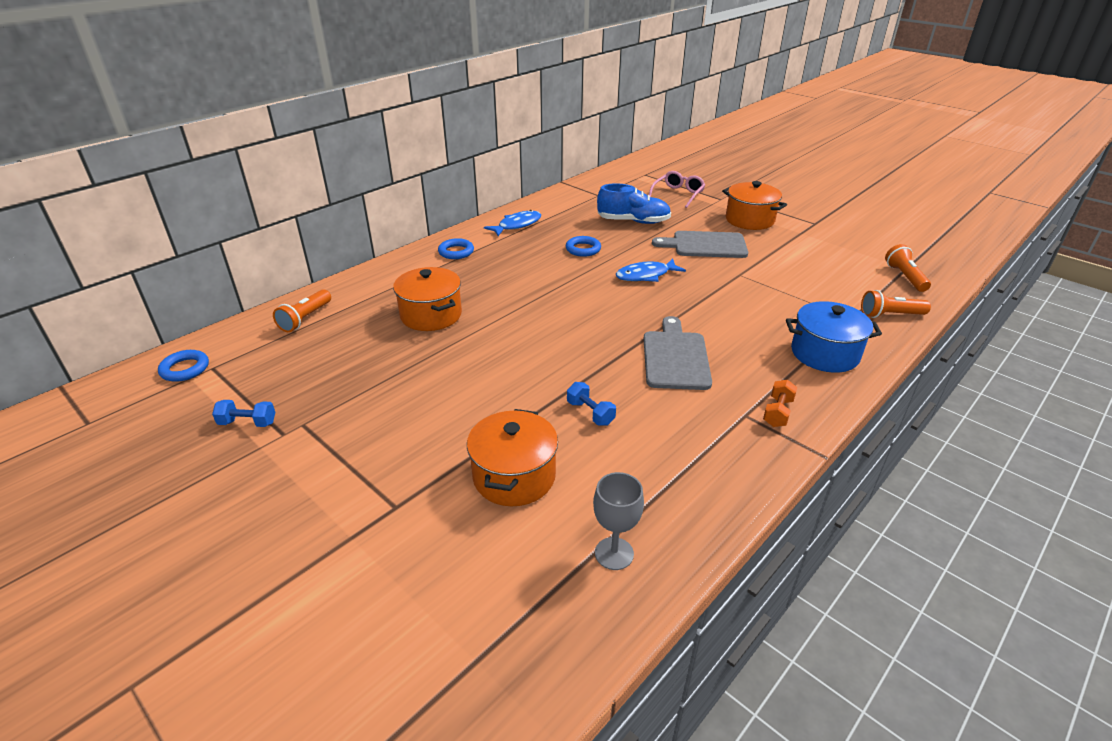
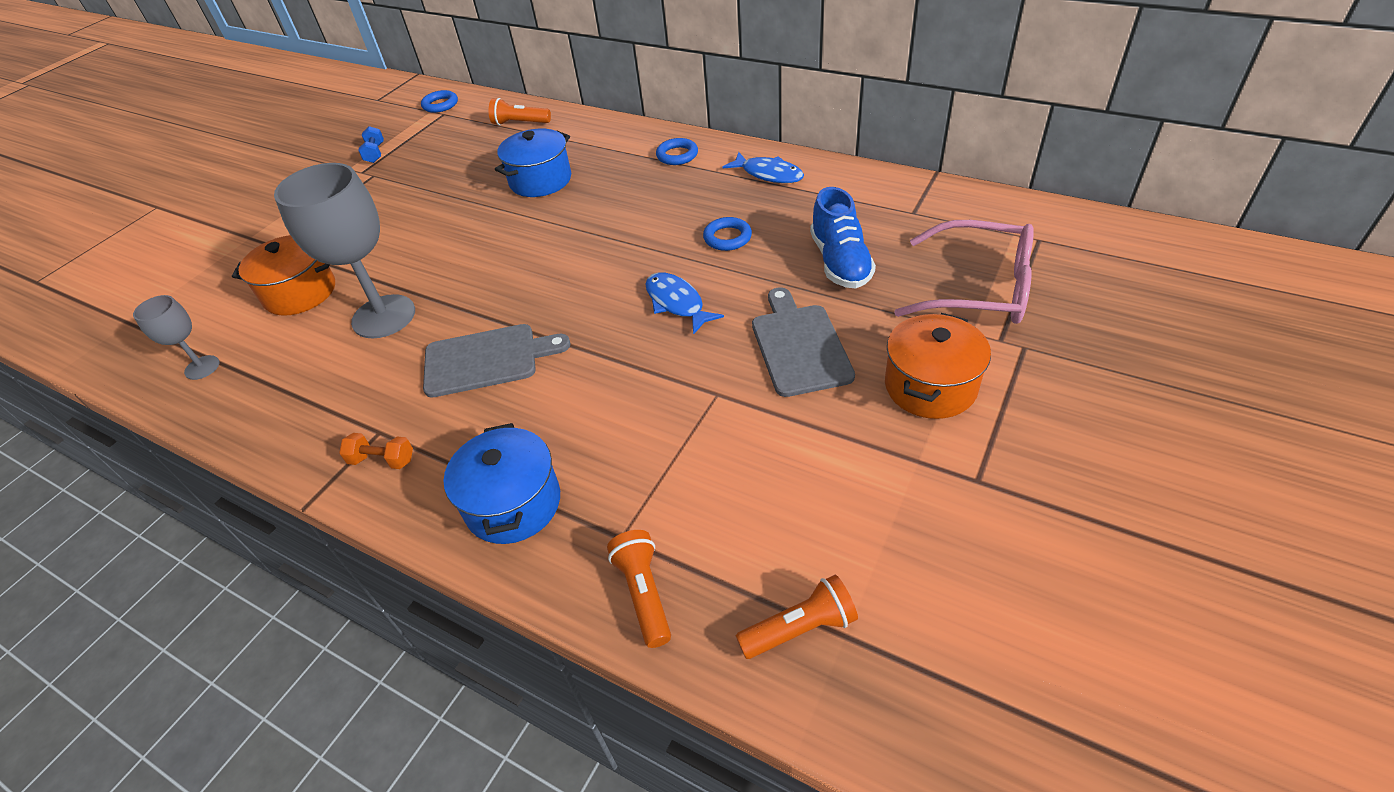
camera: 80 degrees right, 10 degrees up
orange pot [393,267,462,331] -> blue pot [495,129,571,197]
blue dumbbell [567,382,616,426] -> grey goblet [274,163,415,338]
pink glasses [649,171,705,208] -> pink glasses [894,220,1034,324], size x1.61

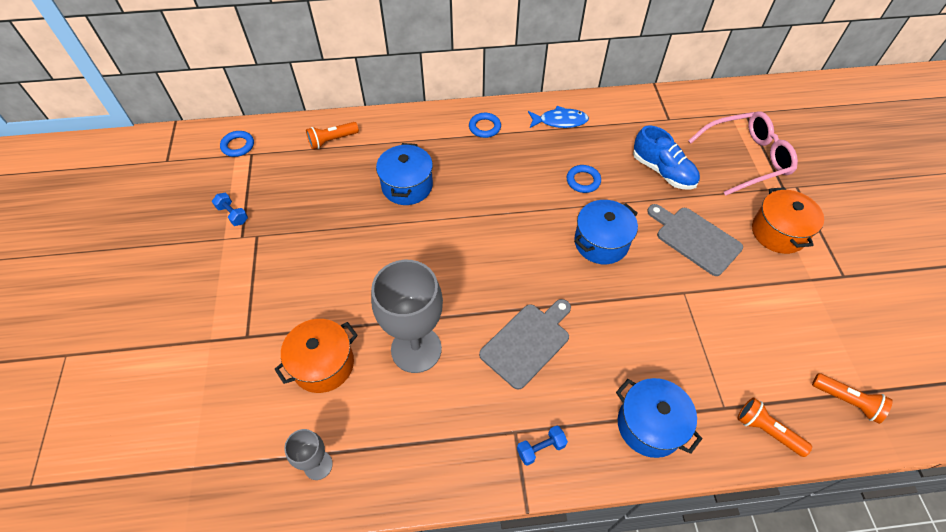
camera: 40 degrees left, 10 degrees up
orange dumbbell [339,433,413,469] -> blue dumbbell [517,426,568,466]
blue fish [646,272,724,335] -> blue pot [574,200,638,264]
orange flashlight [736,575,858,659] -> orange flashlight turned 90 degrees clockwise [812,373,893,424]

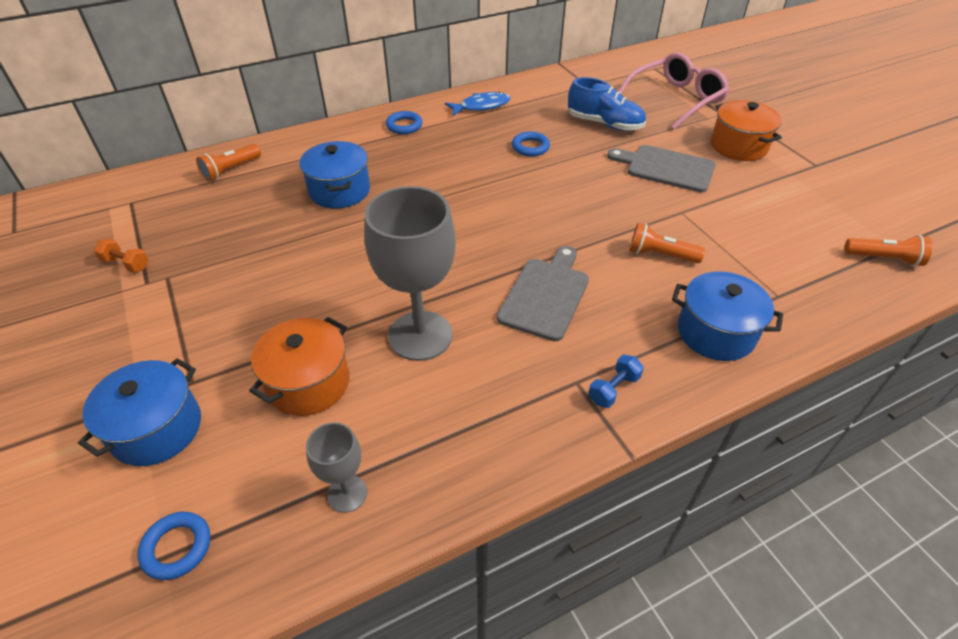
camera: 20 degrees left, 10 degrees down
blue dumbbell [212,193,248,226] -> orange dumbbell [94,239,149,273]
blue ring [220,131,254,157] -> blue ring moved to [137,512,211,580]
blue pot [574,200,638,264] -> blue pot moved to [78,358,201,466]
orange flashlight [737,398,812,457] -> orange flashlight moved to [629,223,705,263]

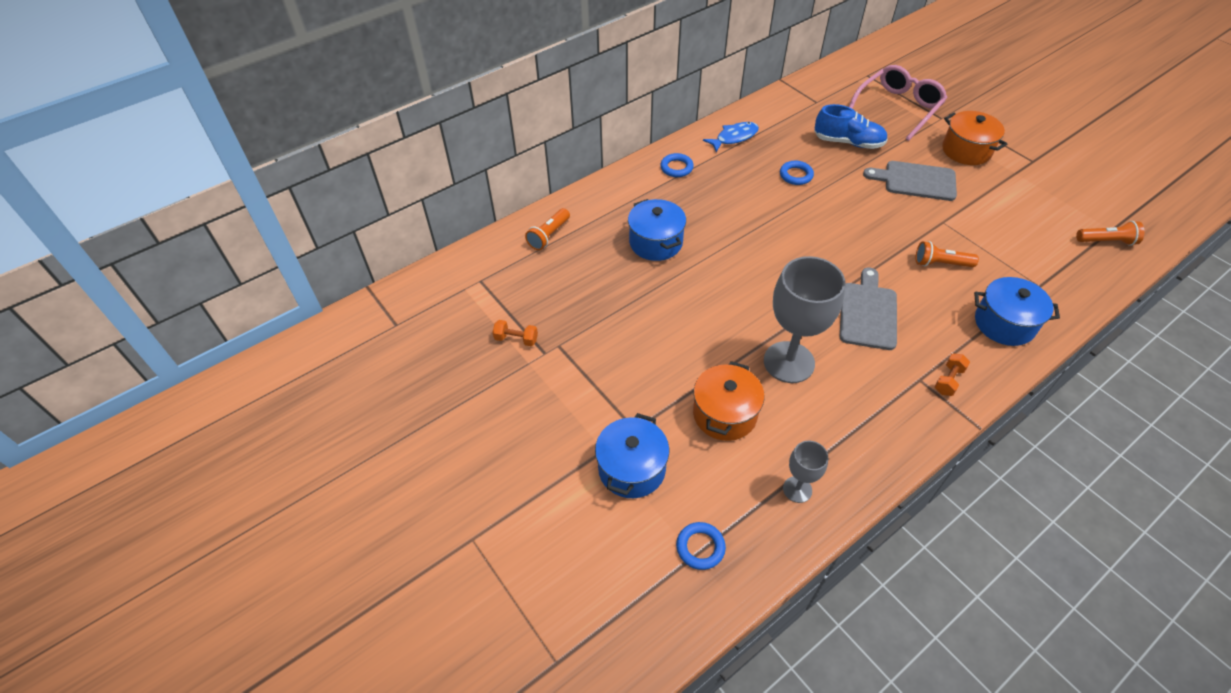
camera: 10 degrees left, 5 degrees up
blue dumbbell [588,354,644,408] -> orange dumbbell [934,354,970,396]

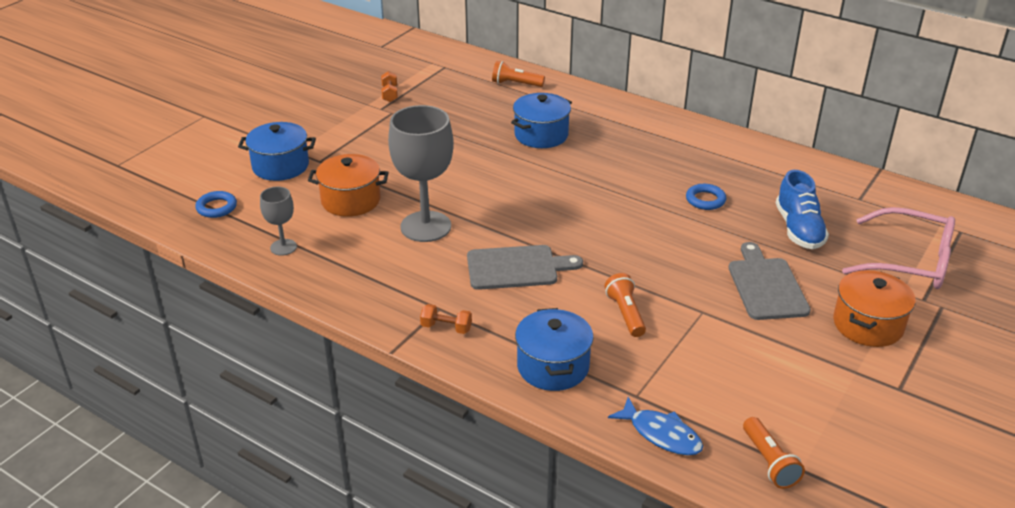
camera: 70 degrees right, 15 degrees down
blue ring [660,153,694,177] -> none
blue fish [703,122,759,152] -> blue fish moved to [608,397,703,455]

